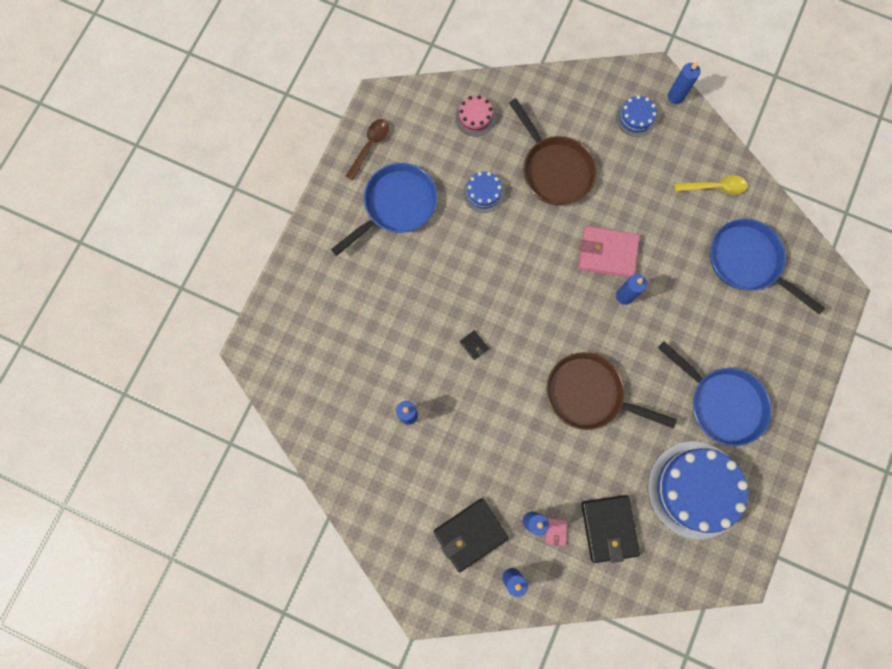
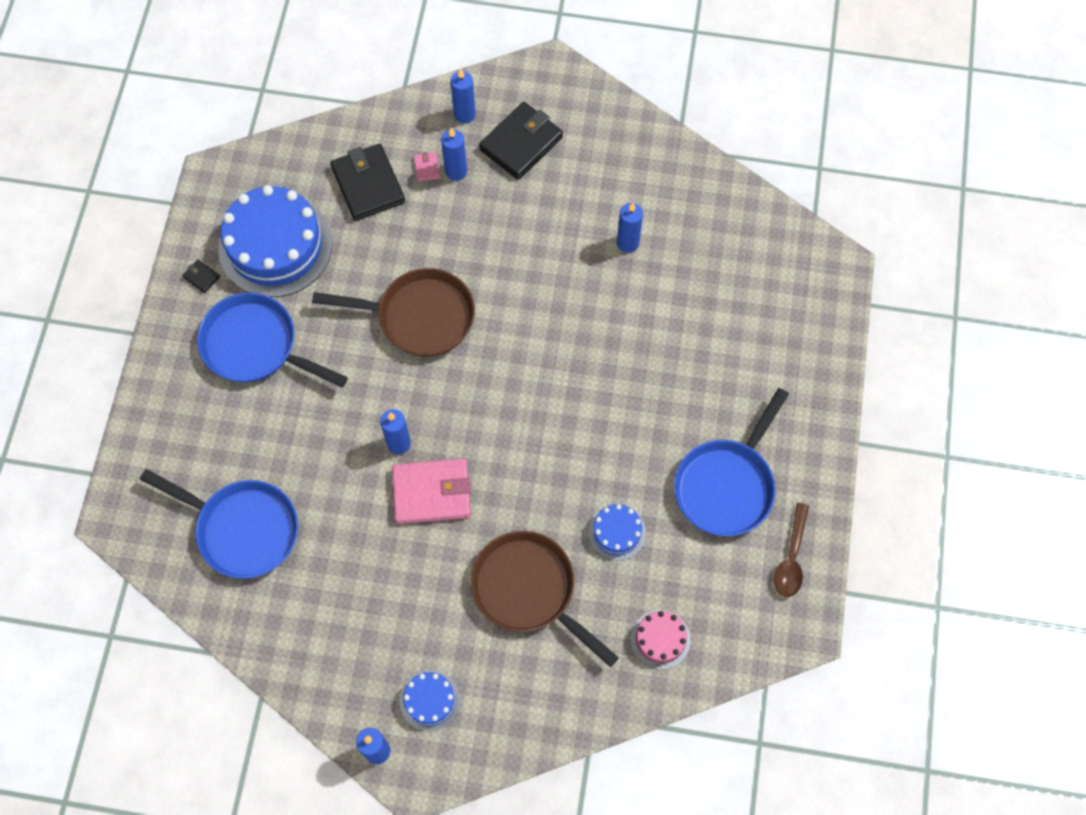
camera: 165 degrees right, 10 degrees down
black wallet [460,330,489,360] -> black wallet moved to [182,259,220,293]
yellow spoon [674,175,748,194] -> none

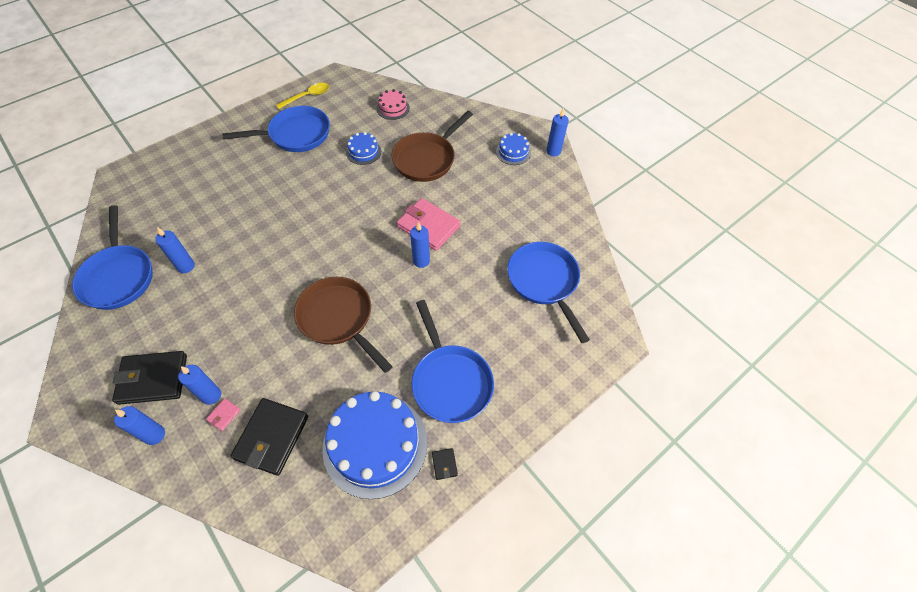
camera: 140 degrees left, 10 degrees down
brown pan [471,531,619,667] -> brown pan turned 45 degrees clockwise [392,111,473,182]
brown spoon [774,503,809,597] -> yellow spoon [276,83,329,109]
none -> blue pan [72,205,153,310]

